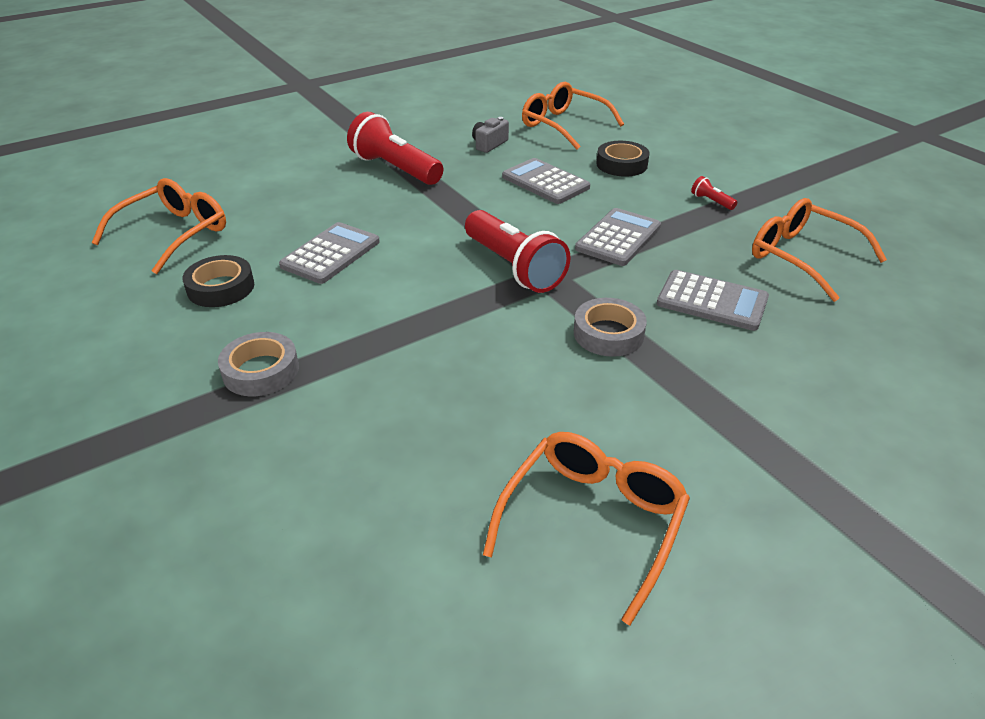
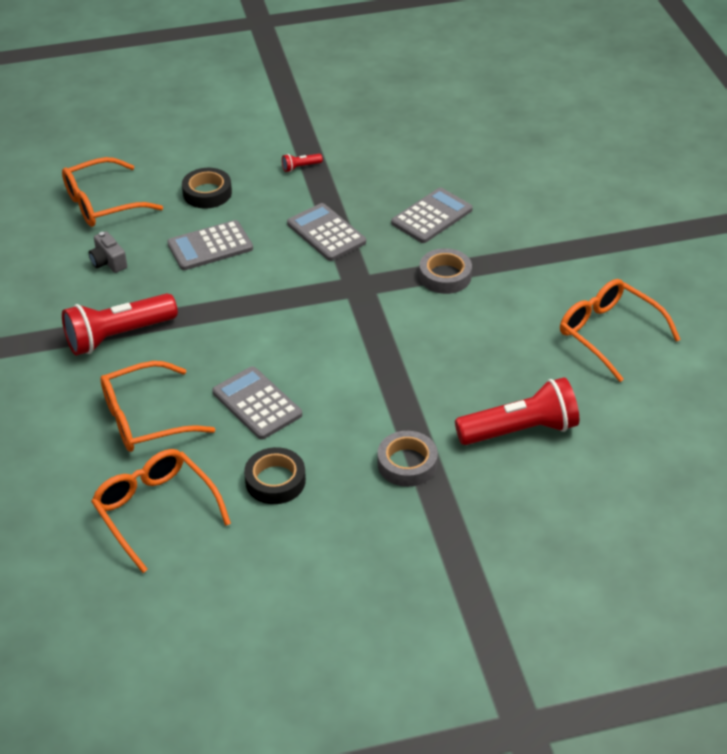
camera: 70 degrees left, 5 degrees up
red flashlight [465,210,571,293] -> red flashlight moved to [455,377,579,445]
orange glasses [752,198,887,302] -> orange glasses moved to [100,361,215,452]

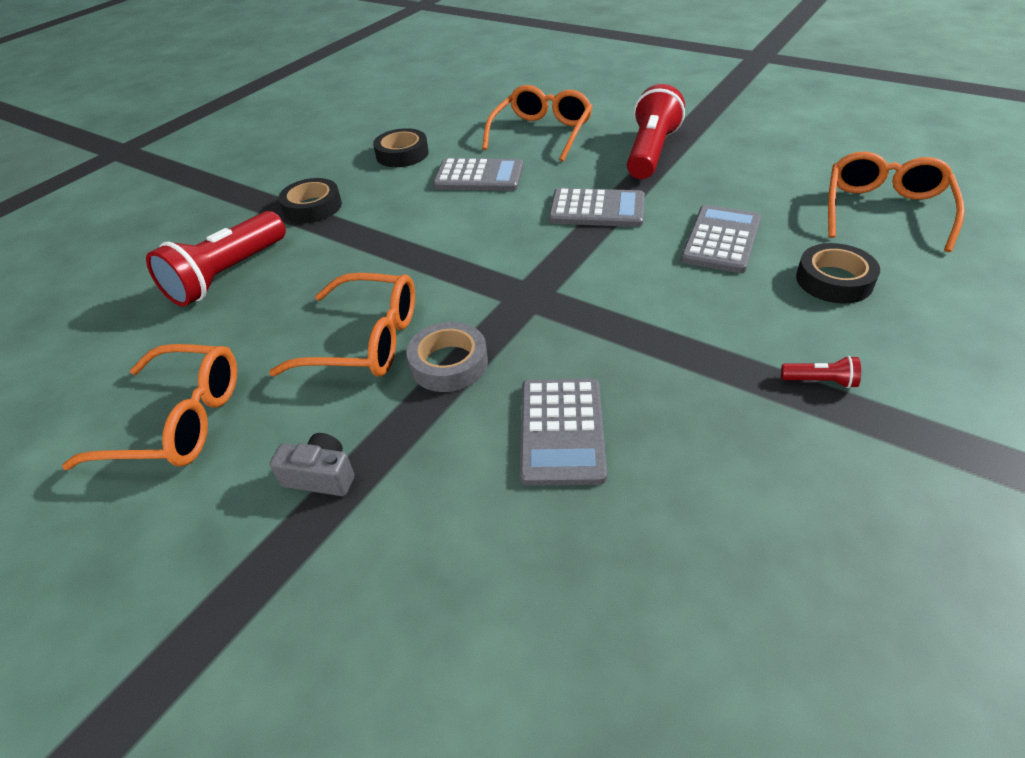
camera: 140 degrees right, 0 degrees up
grey camera [89,231,127,273] -> grey camera moved to [269,433,354,496]
orange glasses [91,449,231,573] -> orange glasses moved to [269,273,415,377]
red flashlight [282,154,323,172] -> red flashlight turned 75 degrees clockwise [781,356,861,388]
grey calculator [287,203,366,261] -> grey calculator moved to [549,188,645,227]
grey tape [378,431,438,487] -> black tape [278,178,342,223]

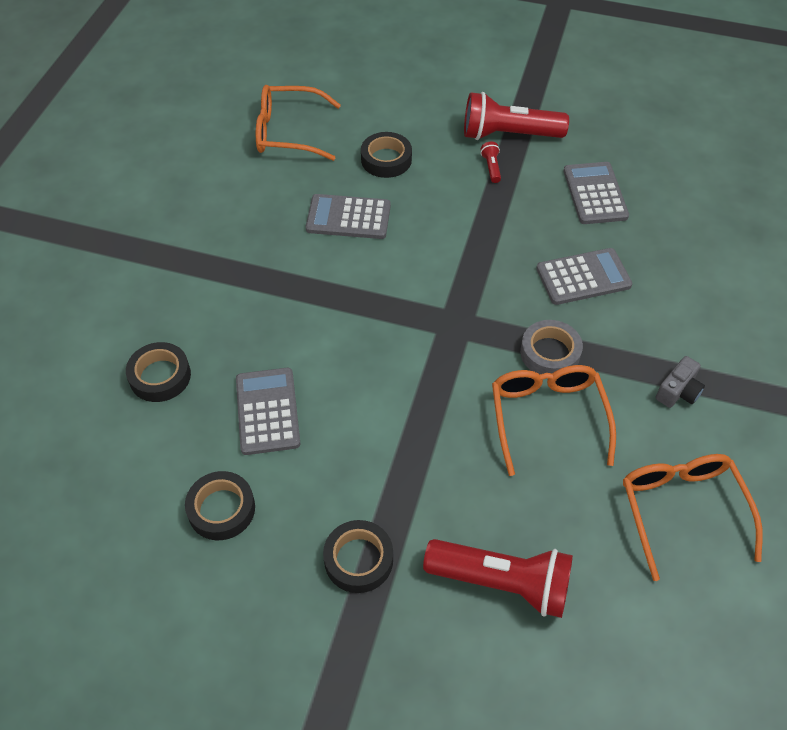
camera: 110 degrees left, 10 degrees up
grey camera [269,433,354,496] -> grey camera turned 135 degrees counterclockwise [656,356,705,408]
orange glasses [482,85,593,161] -> black tape [126,342,191,402]
grey calculator [549,188,645,227] -> grey calculator moved to [563,162,629,224]
red flashlight [627,84,685,179] -> red flashlight moved to [464,92,569,140]

